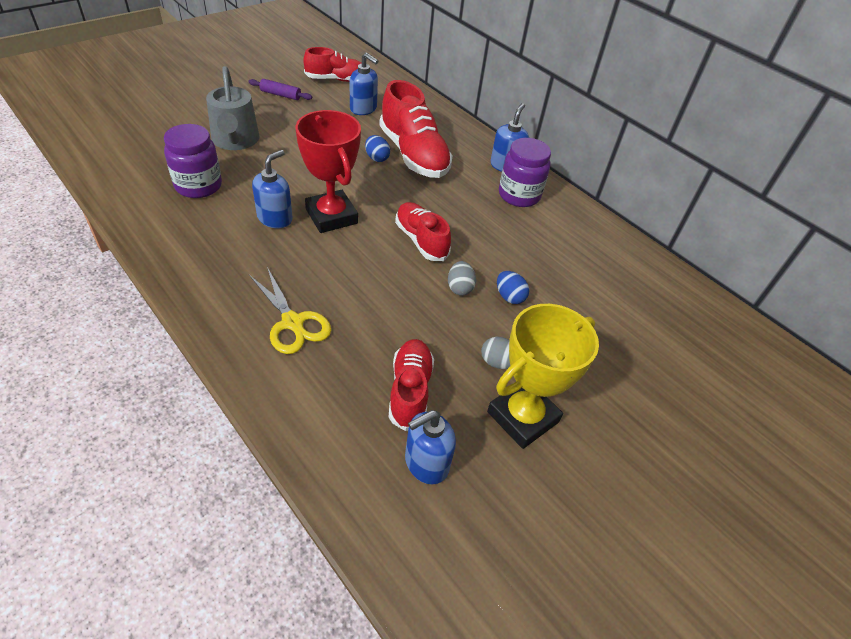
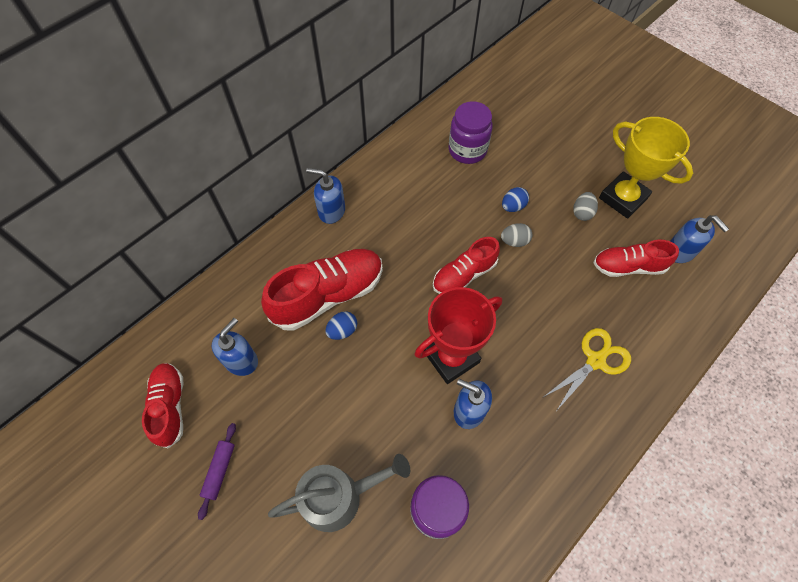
camera: 90 degrees left, 15 degrees up
purple jar [499,138,551,207] -> purple jar moved to [448,101,493,164]

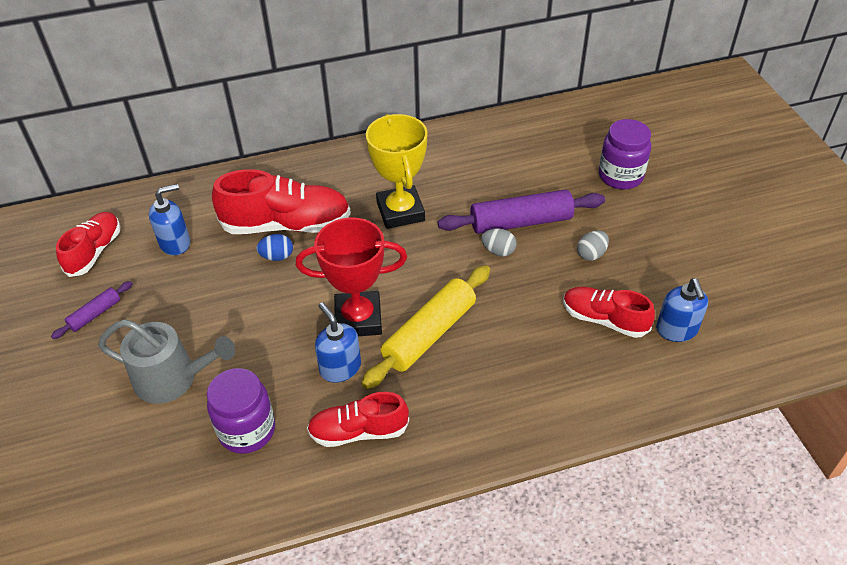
camera: 30 degrees right, 15 degrees down
blue soap dispenser [306,168,345,224] -> none
red shoe [433,237,500,294] -> red shoe moved to [307,392,409,447]
purple jar [448,101,493,164] -> purple jar moved to [599,119,651,190]
blue egg [502,187,529,212] -> purple rolling pin [438,189,605,234]
yellow scissors [542,328,631,410] -> none
yellow trophy [599,117,693,219] -> yellow trophy moved to [366,114,428,229]
none -> yellow rolling pin [361,265,490,389]

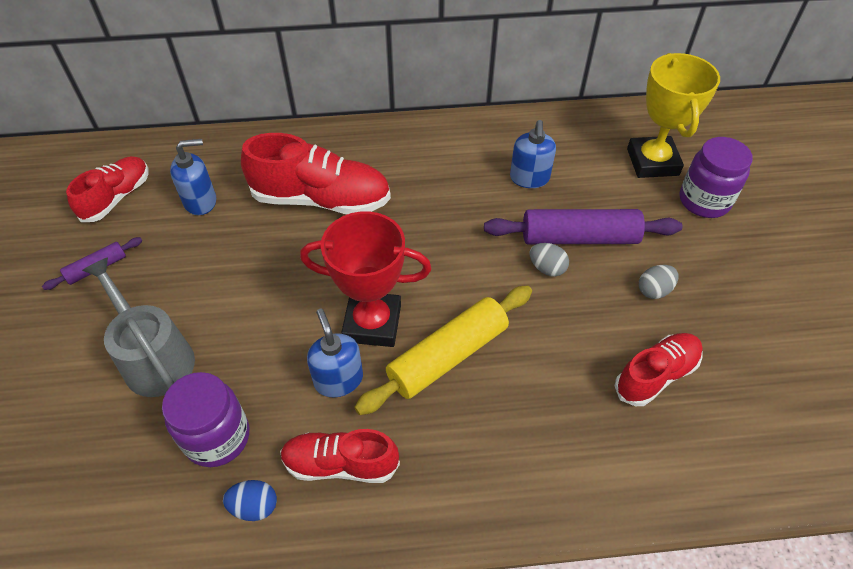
camera: 10 degrees right, 5 degrees up
grey watering can [98,319,235,404] -> grey watering can turned 150 degrees counterclockwise [82,257,195,397]
blue egg [256,234,293,261] -> blue egg moved to [223,480,277,521]
yellow trophy [366,114,428,229] -> yellow trophy moved to [627,53,720,178]
red shoe [563,287,655,338] -> red shoe turned 105 degrees clockwise [615,333,703,406]
blue soap dispenser [656,278,708,342] -> blue soap dispenser moved to [510,120,556,188]

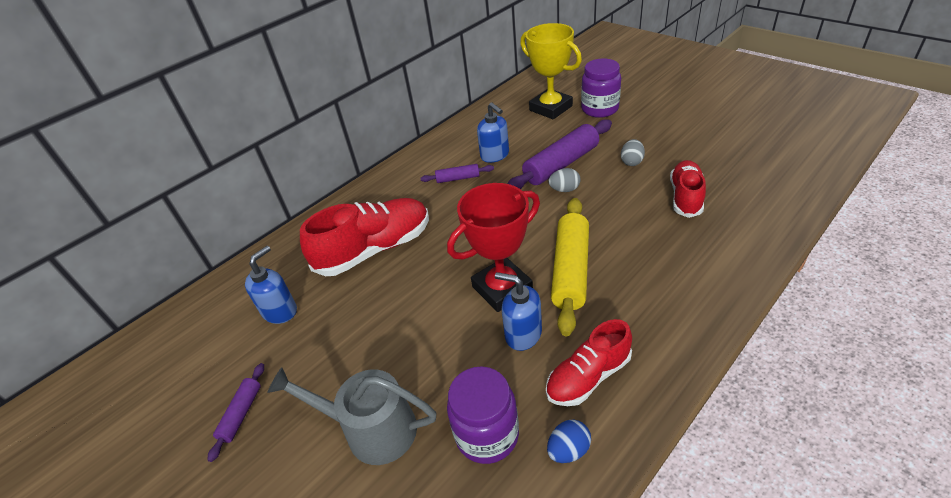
camera: 35 degrees left, 10 degrees down
red shoe [66,156,148,222] -> none
none -> purple rolling pin [420,164,494,183]

